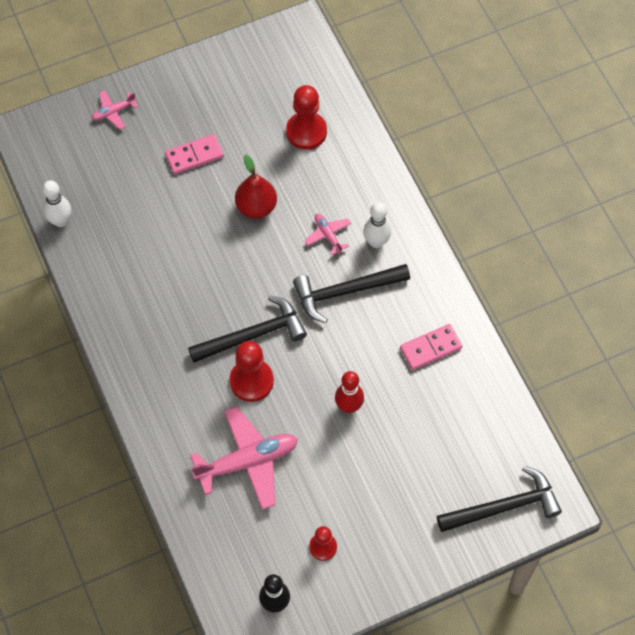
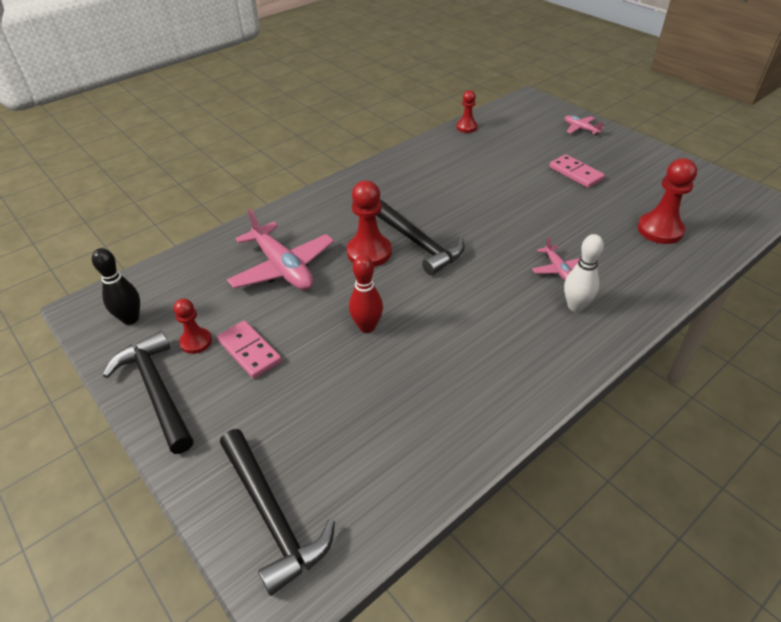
camera: 75 degrees right, 20 degrees down
white bowling pin [43,180,71,227] -> red pawn [456,90,478,133]
red pear [235,154,277,219] -> none
black hammer [293,264,410,323] -> black hammer moved to [103,331,193,454]
pink plane [305,214,351,255] -> pink plane turned 120 degrees clockwise [532,237,581,280]
pink domino [400,324,462,370] -> pink domino moved to [217,321,282,379]

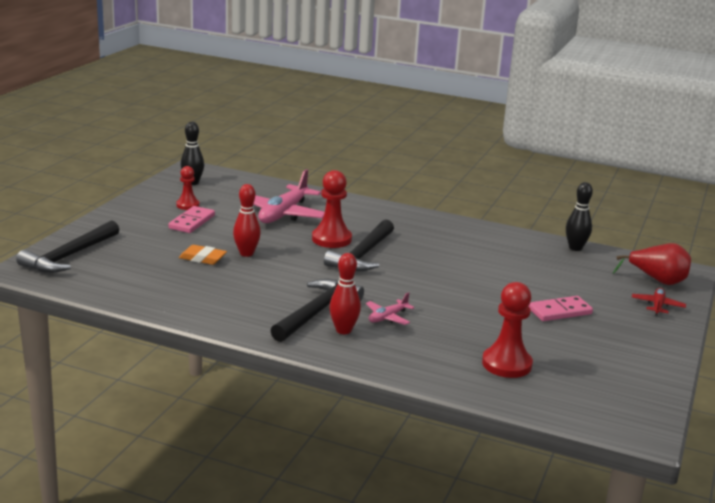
camera: 60 degrees right, 20 degrees down
black hammer [103,331,193,454] -> black hammer moved to [270,279,364,342]
red pawn [456,90,478,133] -> black bowling pin [566,182,593,251]
pink domino [549,155,605,188] -> pink domino turned 45 degrees clockwise [529,296,593,321]
white bowling pin [564,234,604,312] -> red bowling pin [329,253,361,334]
pink plane [565,115,604,135] -> red plane [632,288,686,316]
none -> orange eraser [179,245,227,265]
none -> red pear [613,243,691,285]

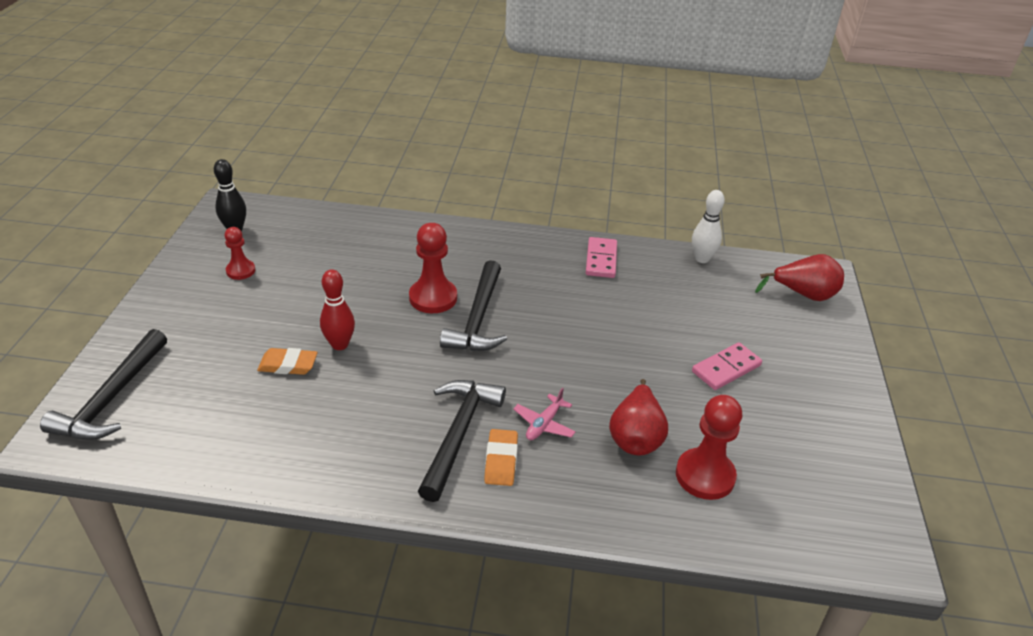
camera: 15 degrees left, 15 degrees up
pink domino [168,206,215,233] -> pink domino moved to [586,237,617,278]
pink plane [253,169,325,223] -> none
red bowling pin [329,253,361,334] -> orange eraser [484,429,518,486]
black bowling pin [566,182,593,251] -> white bowling pin [692,190,725,263]
red plane [632,288,686,316] -> none
none -> red pear [609,379,668,455]

